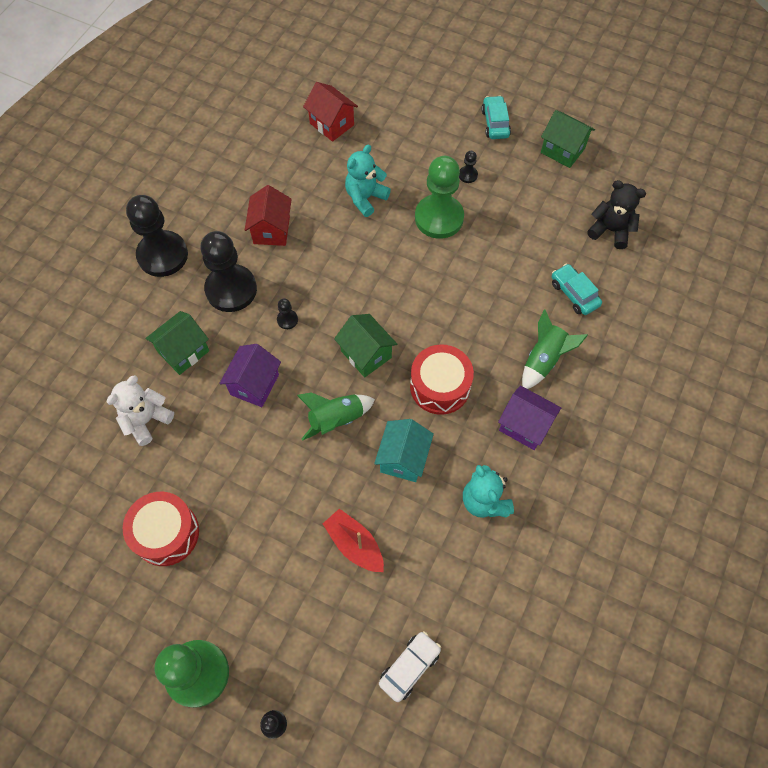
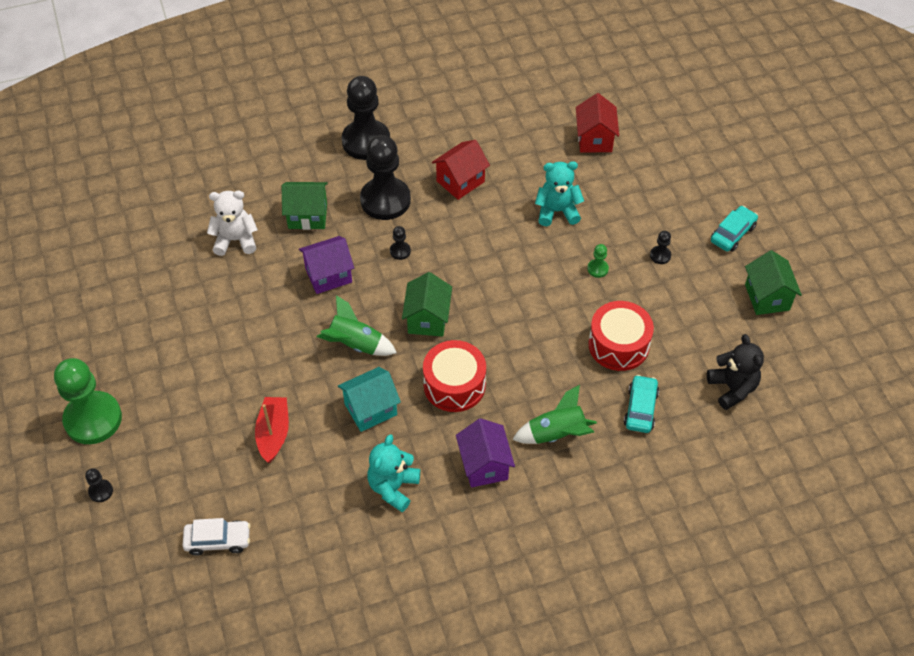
camera: 45 degrees right, 10 degrees down
red drum [123,492,199,566] -> red drum moved to [588,301,654,371]
green pawn [415,156,464,239] -> green pawn [587,244,609,278], size x0.40

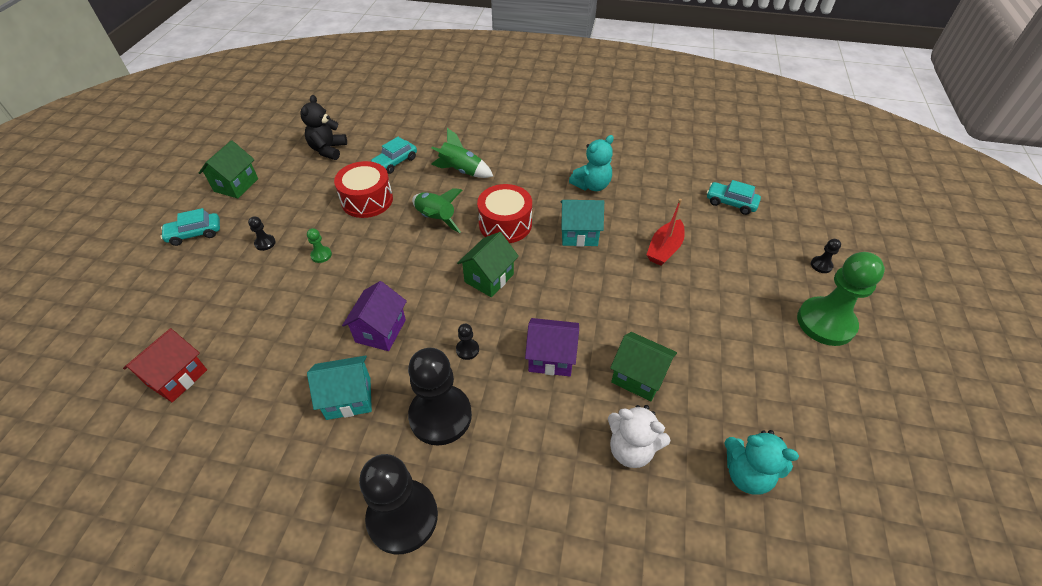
camera: 150 degrees left, 5 degrees down
white car [182,518,250,556] -> turquoise car [707,180,761,215]
green house [282,182,328,230] -> green house moved to [610,332,677,402]
green rocket [317,295,397,356] -> green rocket moved to [412,188,462,233]
red house [432,140,490,200] -> turquoise house [307,356,372,420]
purple house [456,418,515,487] -> purple house moved to [342,281,407,351]
turquoise teddy bear [535,161,584,226] -> turquoise teddy bear moved to [724,430,799,495]

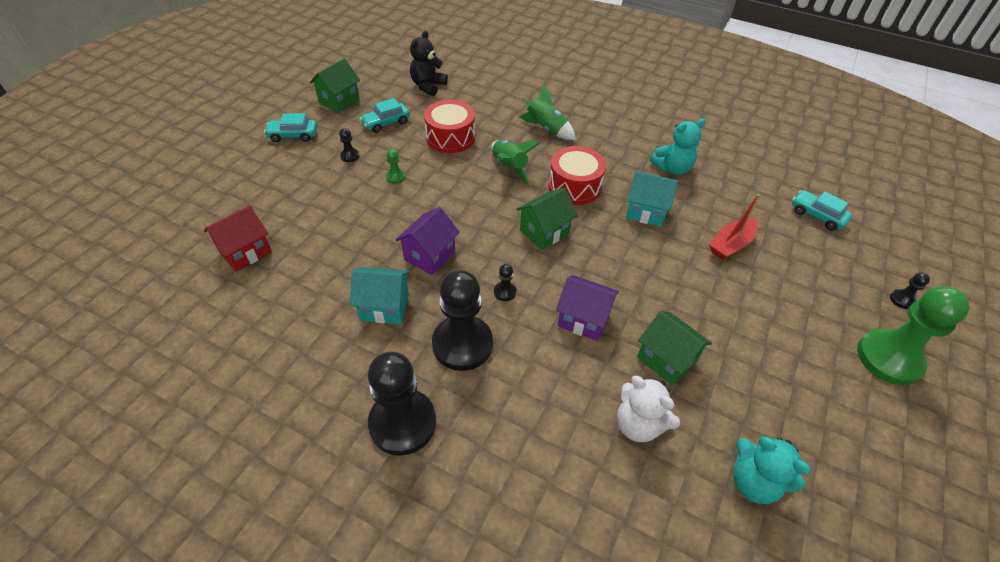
camera: 15 degrees right, 0 degrees up
turquoise car [371,137,417,174] -> turquoise car moved to [360,98,410,133]

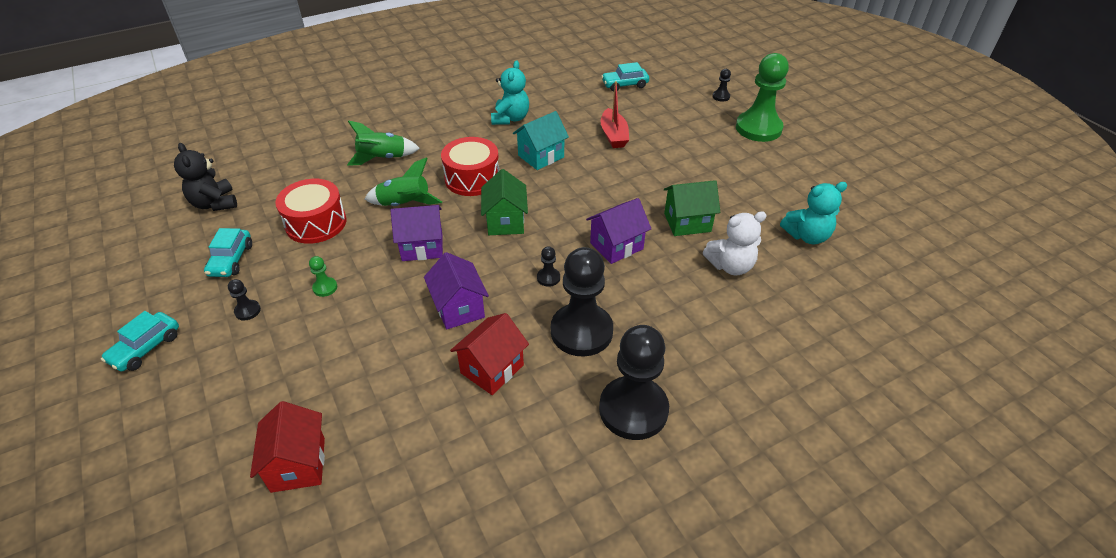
camera: 55 degrees left, 5 degrees down
green house [310,59,360,113] -> none
turquoise house [350,267,410,324] -> red house [450,313,529,395]
none -> purple house [391,205,443,261]

